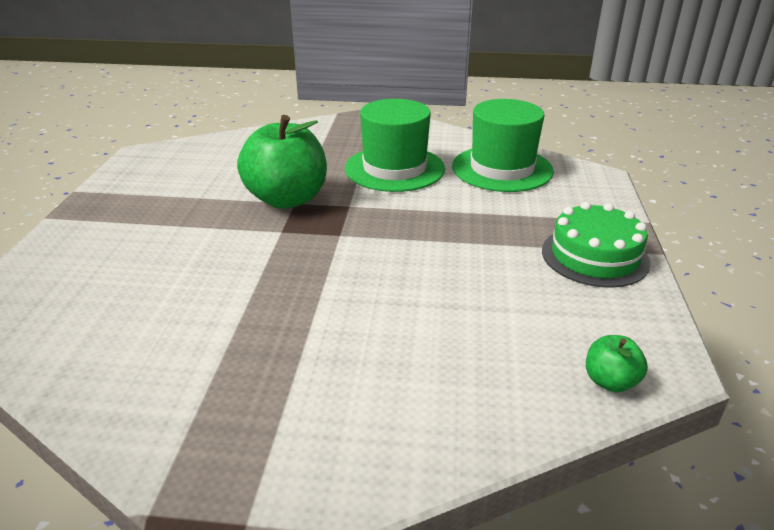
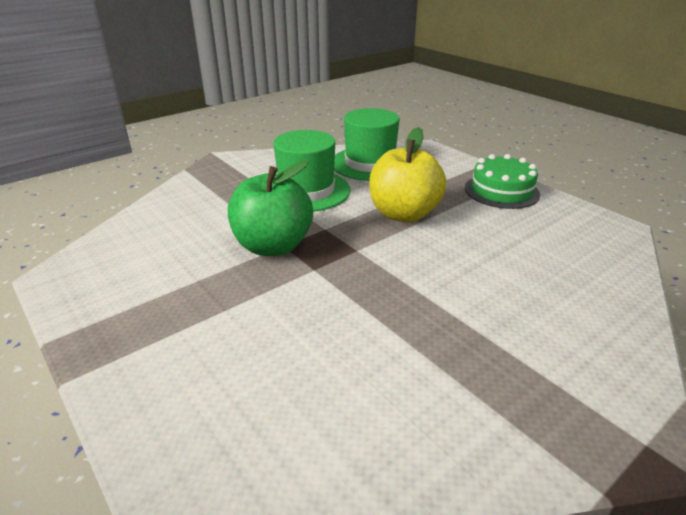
camera: 45 degrees left, 0 degrees up
green apple [586,335,648,392] -> none
none -> yellow apple [369,127,446,222]

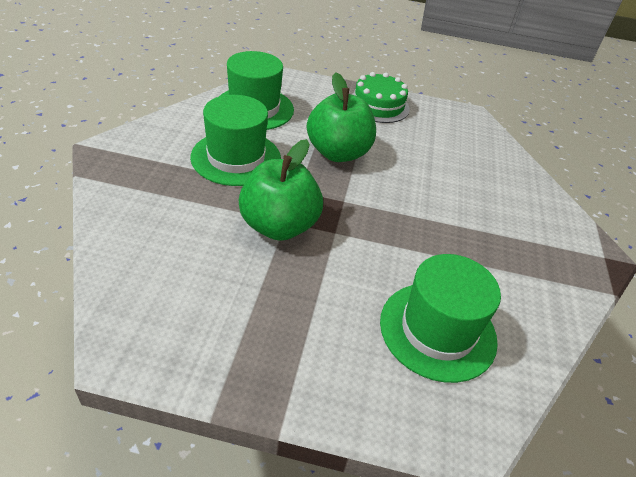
camera: 45 degrees left, 10 degrees up
yellow apple [369,127,446,222] -> green apple [307,73,376,162]
none -> green hat [380,254,501,383]

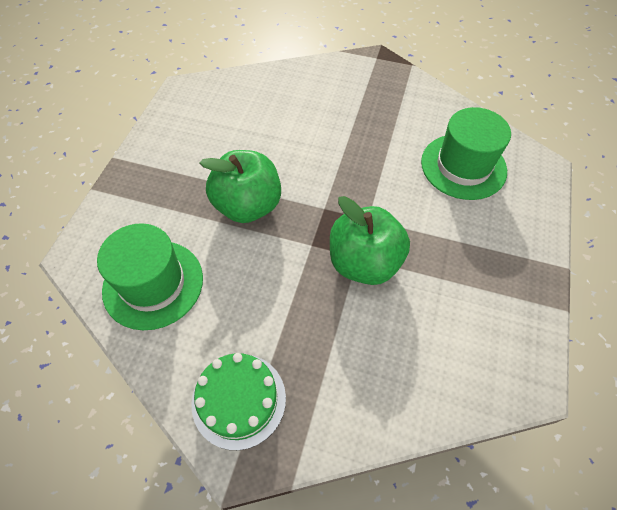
camera: 80 degrees left, 15 degrees up
green hat [190,95,281,186] -> none
green cake [351,72,410,123] -> green cake moved to [191,353,286,450]

